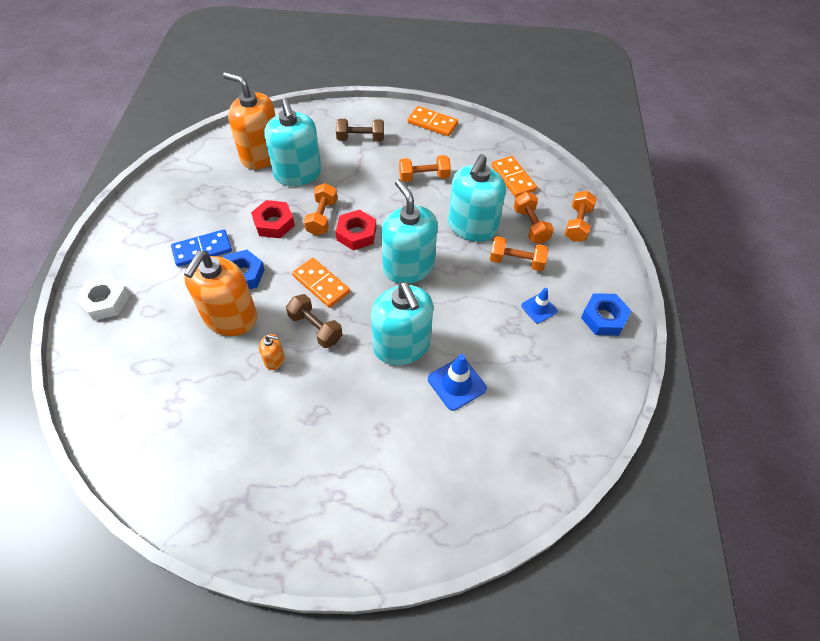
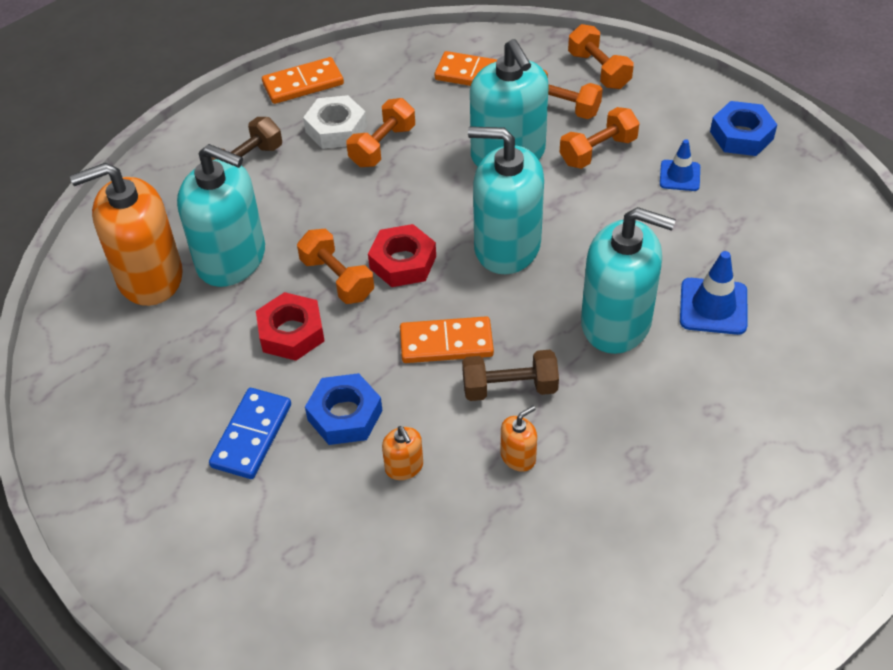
camera: 45 degrees left, 5 degrees down
white nut [75,275,129,321] -> white nut moved to [303,95,367,149]
orange soap dispenser [184,251,257,336] -> orange soap dispenser [382,426,423,480], size x0.42

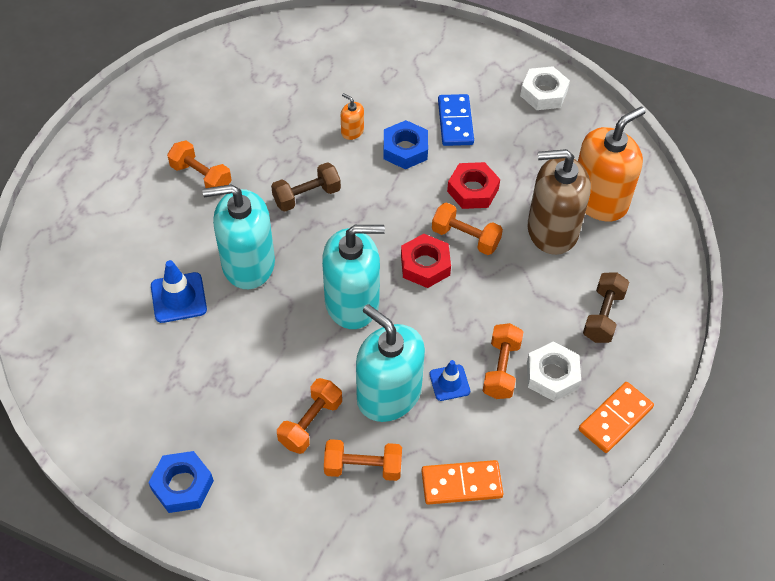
camera: 155 degrees right, 5 degrees up
turquoise soap dispenser [177,144,265,287] -> brown soap dispenser [528,149,591,255]
orange domino [400,316,494,363] -> none
orange soap dispenser [501,406,537,472] -> none
orange dumbbell [568,24,634,89] -> orange dumbbell moved to [167,141,232,188]
blue traffic cone [660,139,700,191] -> blue traffic cone moved to [430,360,470,401]
none -> white nut [520,66,570,110]

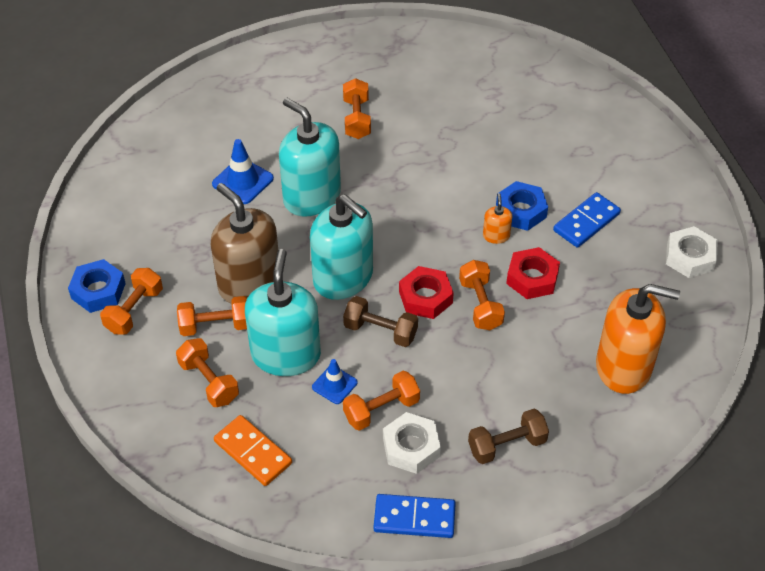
camera: 50 degrees right, 5 degrees down
brown dumbbell [271,162,341,212] -> brown dumbbell moved to [343,296,418,347]
orange soap dispenser [341,93,364,140] -> orange soap dispenser moved to [483,193,512,244]
brown soap dispenser [528,149,591,255] -> brown soap dispenser moved to [211,183,278,304]
orange domino [579,382,654,453] -> blue domino [373,494,456,538]
none -> orange dumbbell [100,268,163,335]

